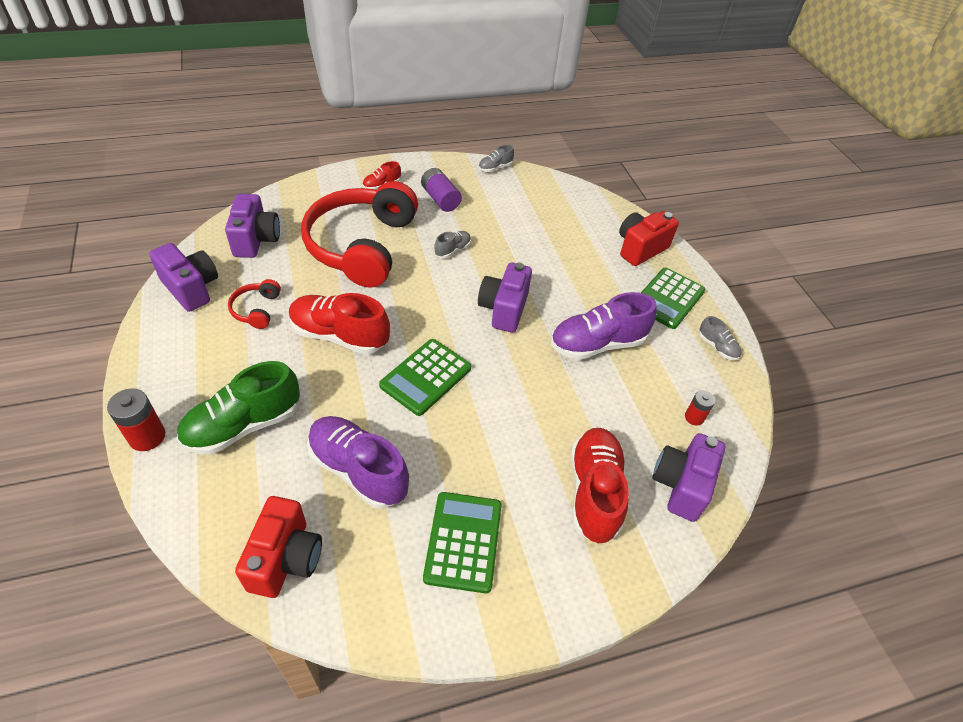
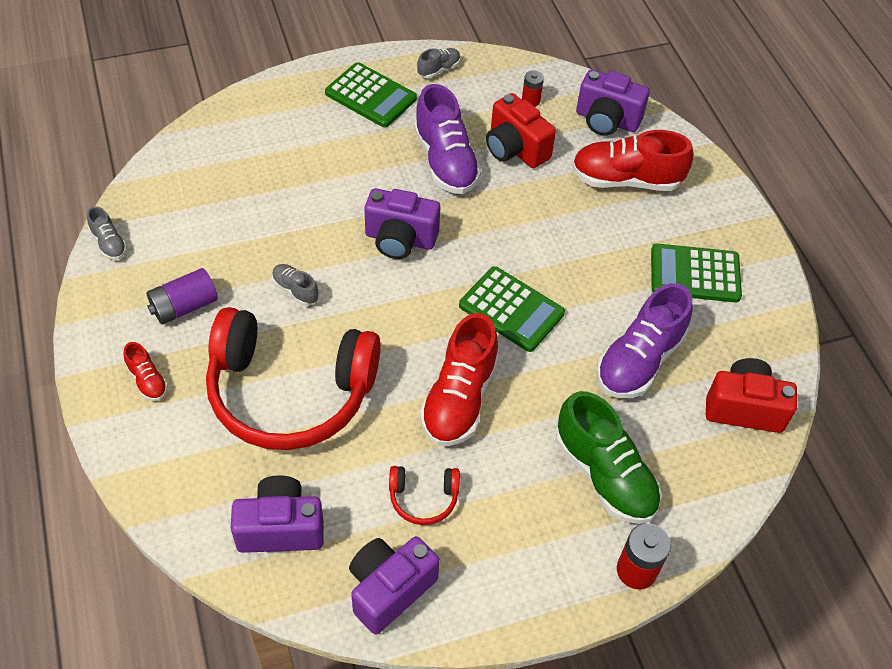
camera: 90 degrees left, 5 degrees up
red camera [619,211,679,266] -> red camera moved to [486,93,556,168]

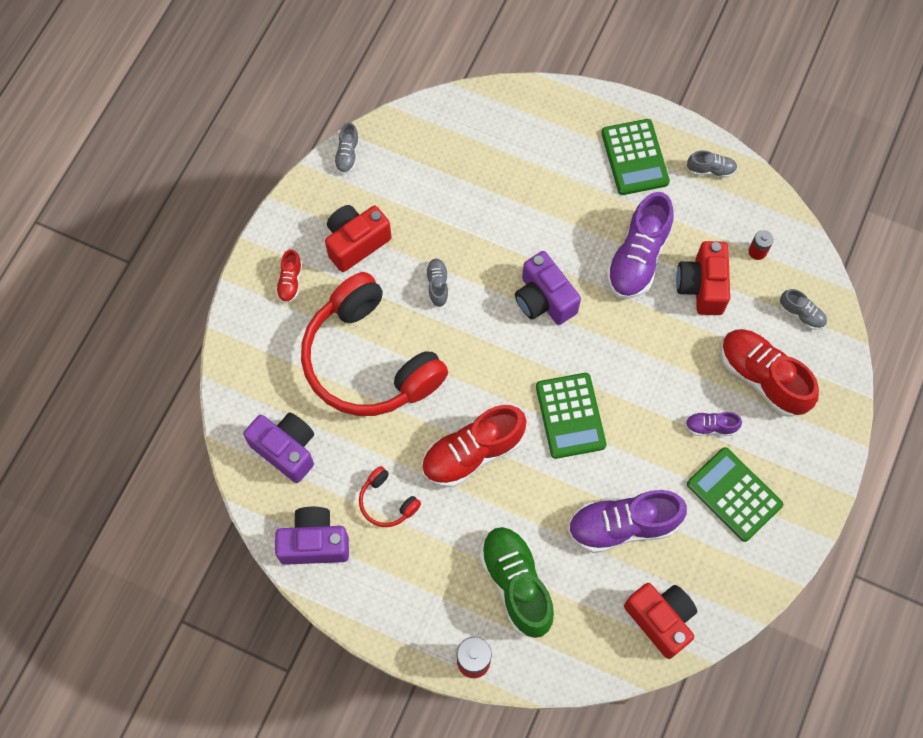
camera: 45 degrees right, 15 degrees up
purple battery [147,268,218,324] -> red camera [325,205,391,272]
green shoe [556,391,662,524] -> green shoe turned 150 degrees clockwise [480,527,554,638]
purple camera [576,69,650,136] -> grey shoe [780,289,827,330]
none -> purple shoe [685,412,742,436]

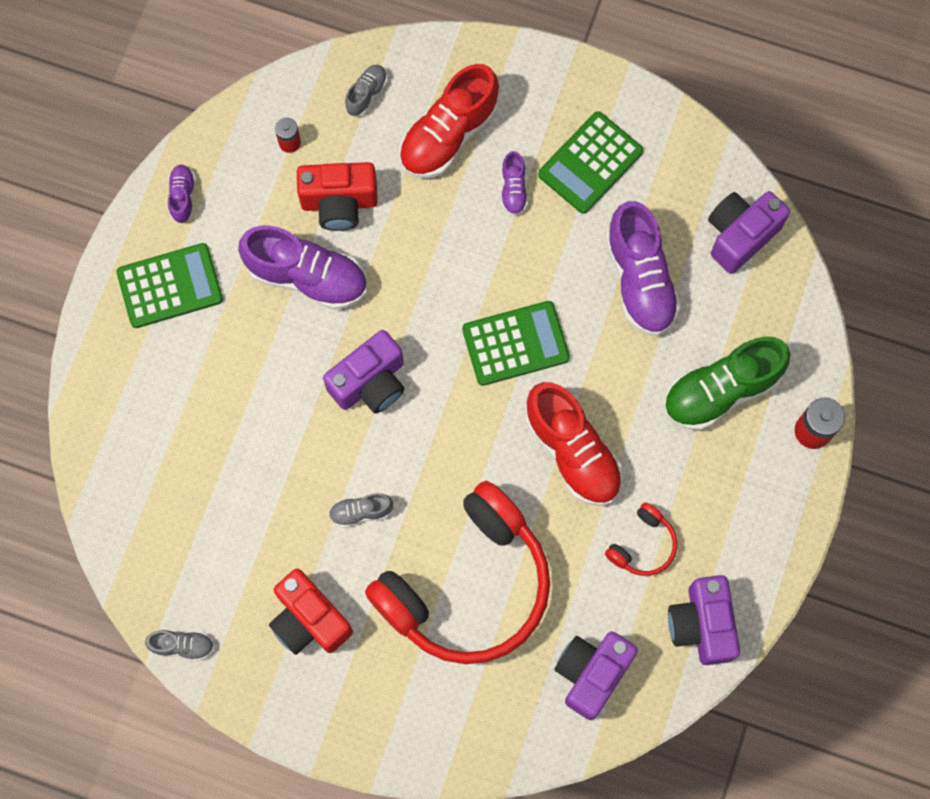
camera: 95 degrees left, 5 degrees up
red shoe [276,249,302,303] -> none
red camera [624,583,697,659] -> purple camera [708,191,790,274]
grey shoe [687,150,737,178] -> purple shoe [168,165,195,223]

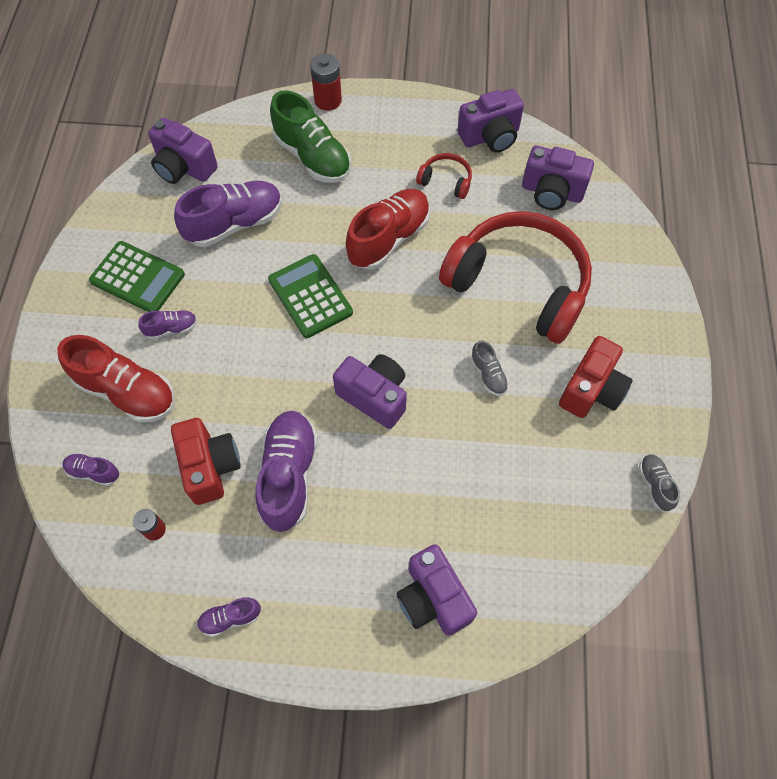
camera: 105 degrees left, 10 degrees down
green calculator [116,243,223,328] -> none
grey shoe [345,65,387,116] -> purple shoe [62,453,119,486]
none -> purple camera [396,544,477,636]

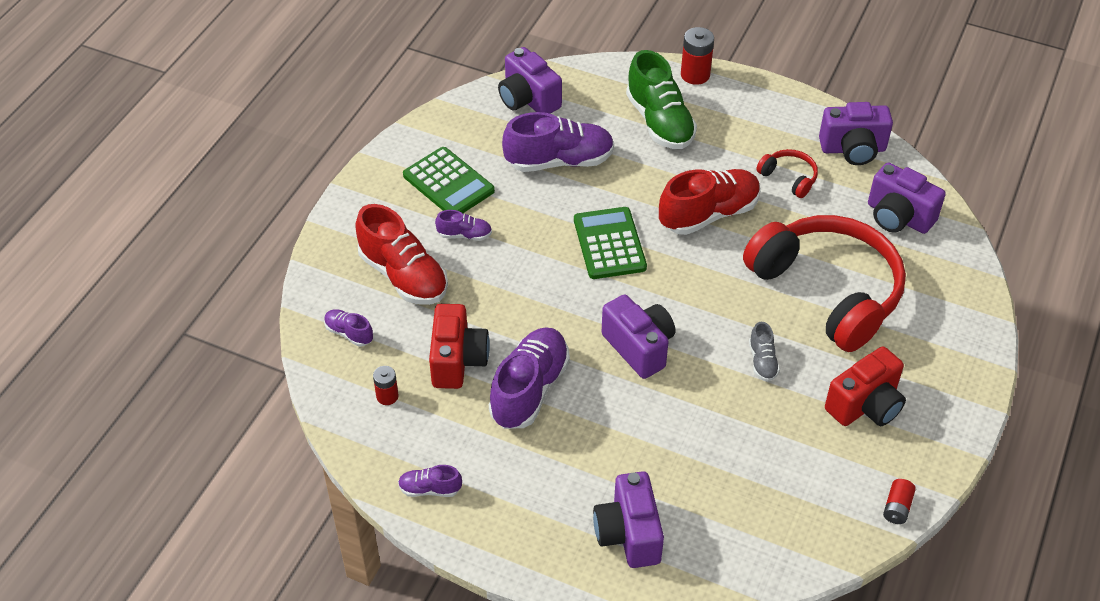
camera: 20 degrees right, 15 degrees down
grey shoe [639,454,680,511] -> red battery [883,479,916,524]

